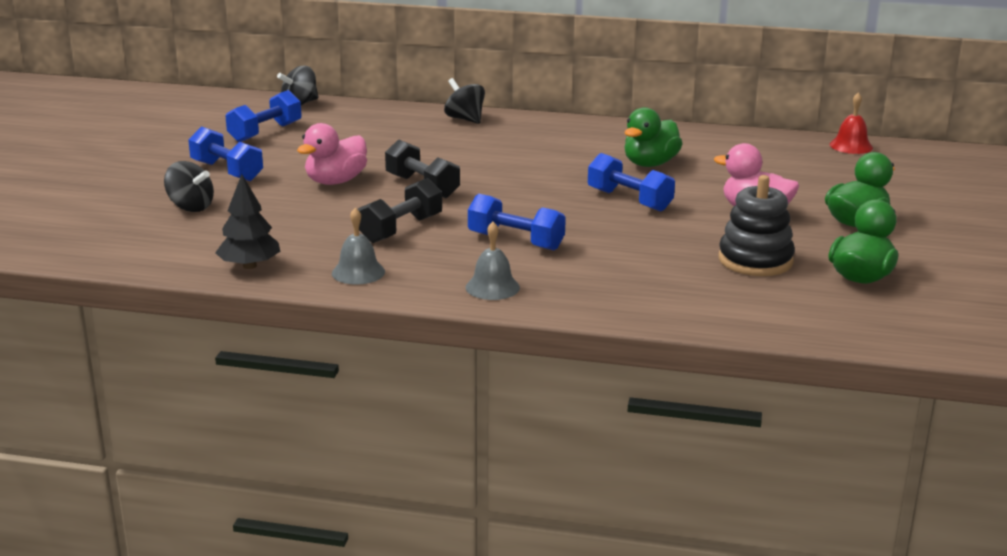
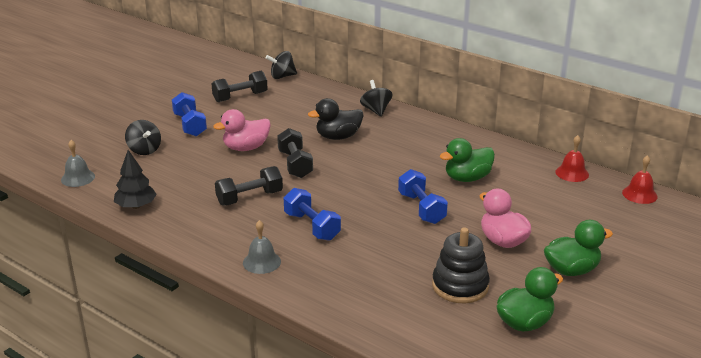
camera: 25 degrees right, 5 degrees up
blue dumbbell [226,90,302,142] -> black dumbbell [211,71,268,102]
grey bell [332,207,385,285] -> grey bell moved to [61,140,95,187]
none -> black duck [308,98,363,140]
none -> red bell [556,135,589,182]

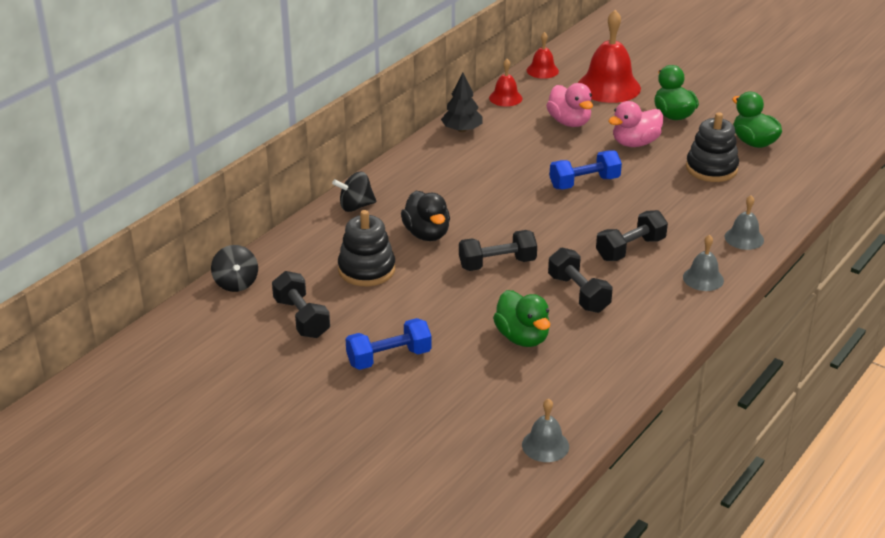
camera: 90 degrees left, 5 degrees up
black tree [114,150,157,209] -> black tree moved to [441,73,483,132]
black spinning top [125,120,161,155] -> none
pink duck [213,109,271,151] -> pink duck moved to [546,83,593,127]
blue dumbbell [284,188,341,241] -> black dumbbell [596,210,668,261]
green duck [440,138,495,182] -> green duck moved to [493,290,550,347]
none -> black stacking toy [338,210,395,286]
none -> red bell [578,10,641,103]
none -> grey bell [725,195,764,250]

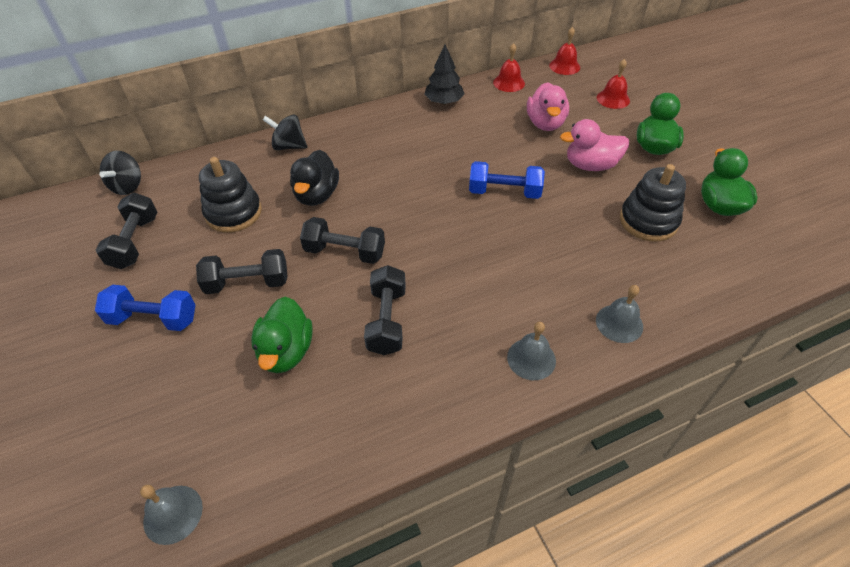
camera: 30 degrees right, 15 degrees up
red bell [578,10,641,103] -> red bell [597,59,630,109], size x0.52
black dumbbell [596,210,668,261] -> black dumbbell moved to [196,249,288,294]

